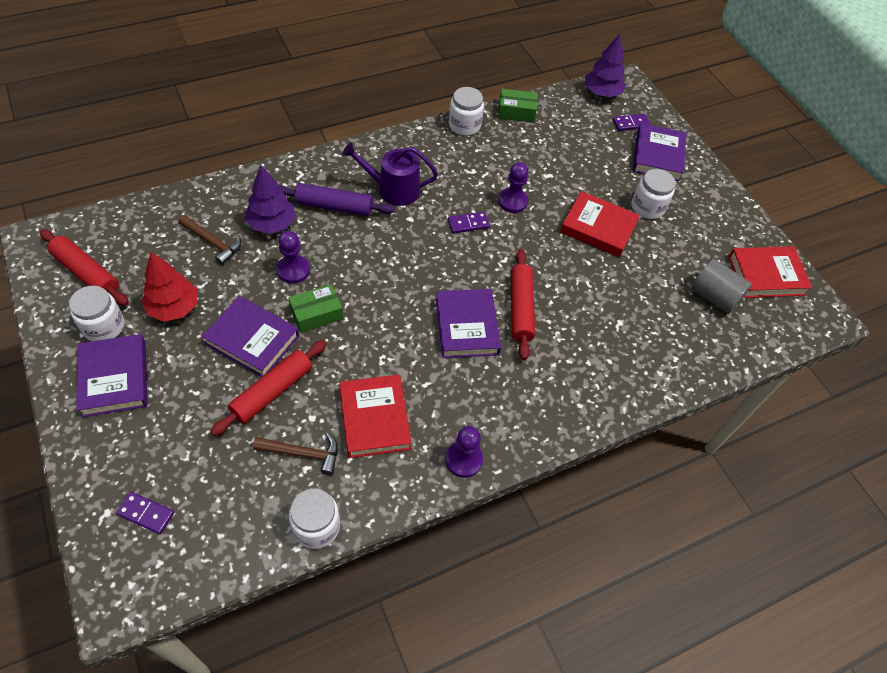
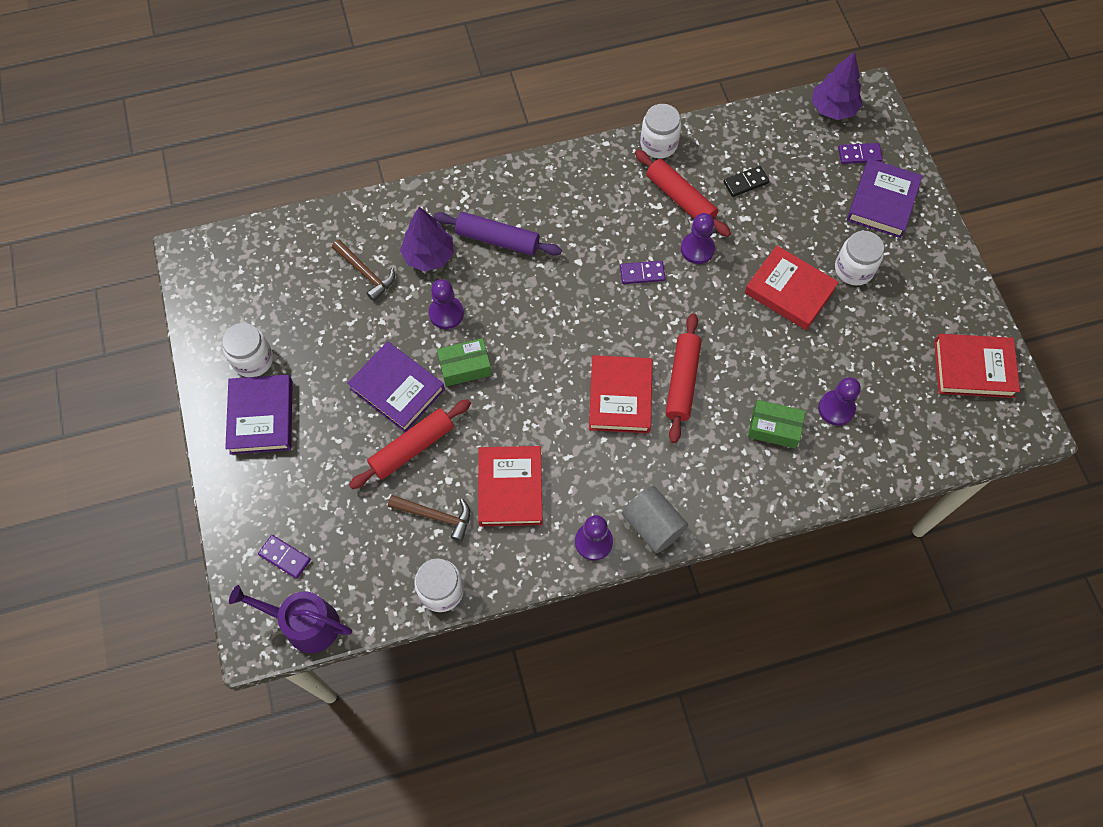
camera: 15 degrees right, 10 degrees up
red rolling pin [40,229,129,306] -> red rolling pin moved to [635,150,731,237]
red tree [141,252,198,322] -> none
purple watering can [342,143,438,206] -> purple watering can moved to [229,585,352,653]
purple book [436,289,501,358] -> red book [589,355,653,433]
green box [498,89,538,123] -> green box moved to [748,400,806,448]
grey cylinder [691,259,752,314] -> grey cylinder moved to [622,486,688,553]
none -> black domino [723,166,769,197]
none -> purple pawn [818,377,861,426]

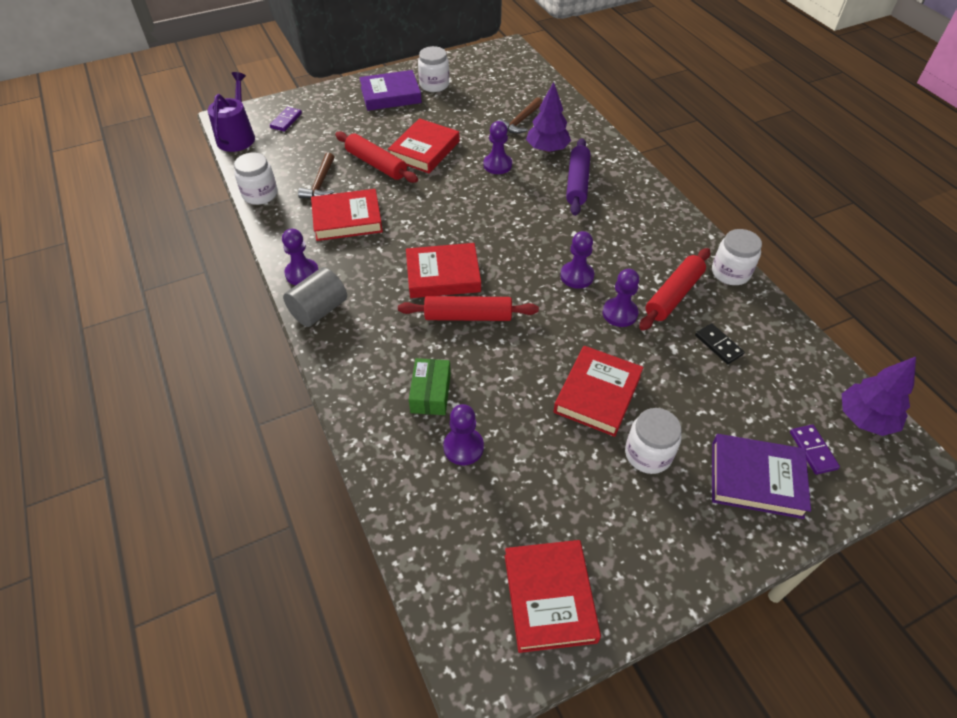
camera: 80 degrees right, 15 degrees down
purple book [347,341,445,432] -> red book [388,118,460,173]
green box [437,338,492,386] -> none
purple domino [620,261,665,284] -> purple pawn [560,231,594,289]

